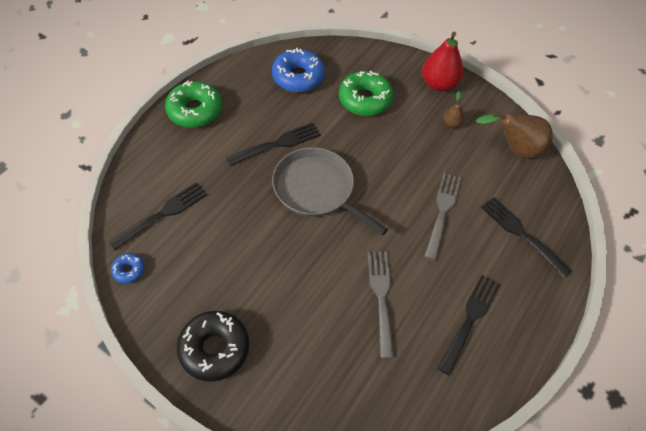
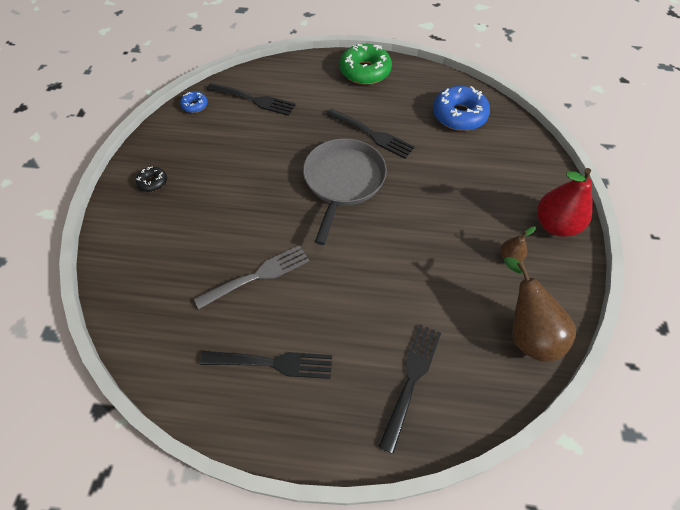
camera: 65 degrees right, 0 degrees up
black donut [177,311,249,382] -> black donut [136,167,167,192], size x0.49
green donut [339,71,393,116] -> none
grey fork [424,173,461,260] -> none

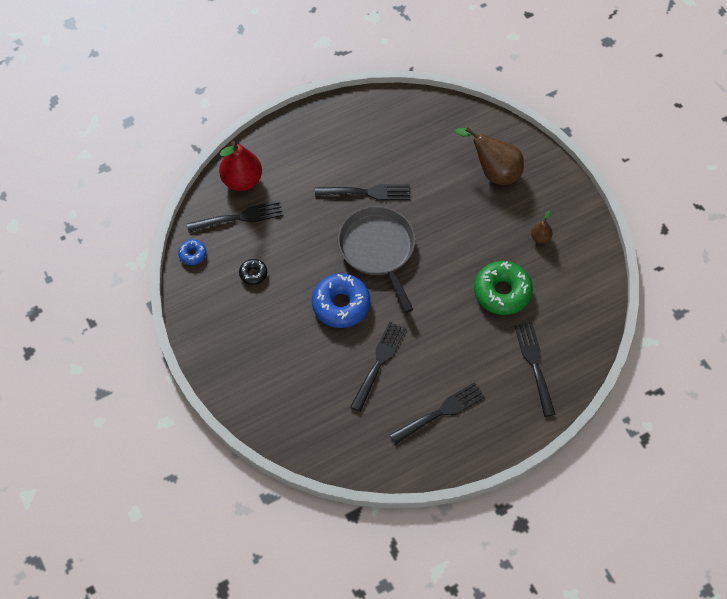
camera: 35 degrees left, 5 degrees up
black donut [136,167,167,192] -> black donut moved to [239,259,267,285]
grey fork [194,245,309,309] -> black fork [350,322,406,412]
green donut [340,44,392,85] -> green donut moved to [474,261,533,315]
blue donut [433,86,490,131] -> blue donut moved to [312,273,370,328]
brown pear [504,257,576,362] -> brown pear moved to [455,128,524,185]
red pear [537,168,593,237] -> red pear moved to [219,141,262,191]

